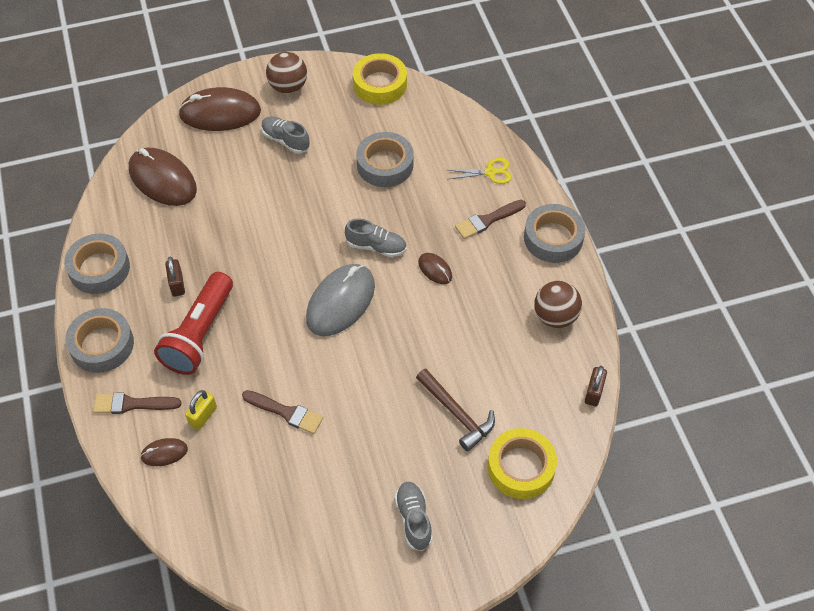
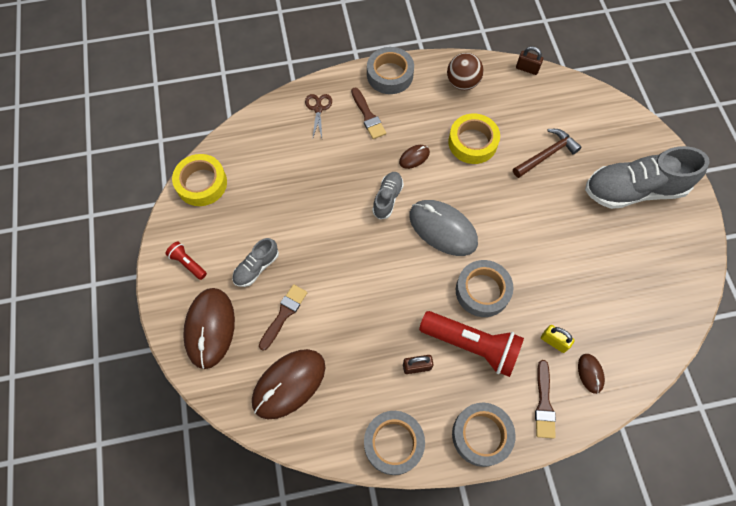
camera: 85 degrees left, 10 degrees up
brown brush [242,390,323,434] -> brown brush moved to [259,284,307,351]
brown ball [266,52,307,94] -> red flashlight [165,241,207,280]
grey tape [356,132,414,187] -> grey tape moved to [456,260,513,317]
grey shoe [395,482,433,551] -> grey shoe [585,146,710,209], size x2.03
yellow scissors [448,158,512,184] -> brown scissors [305,94,332,140]
yellow tape [488,428,557,499] -> yellow tape moved to [448,114,500,164]

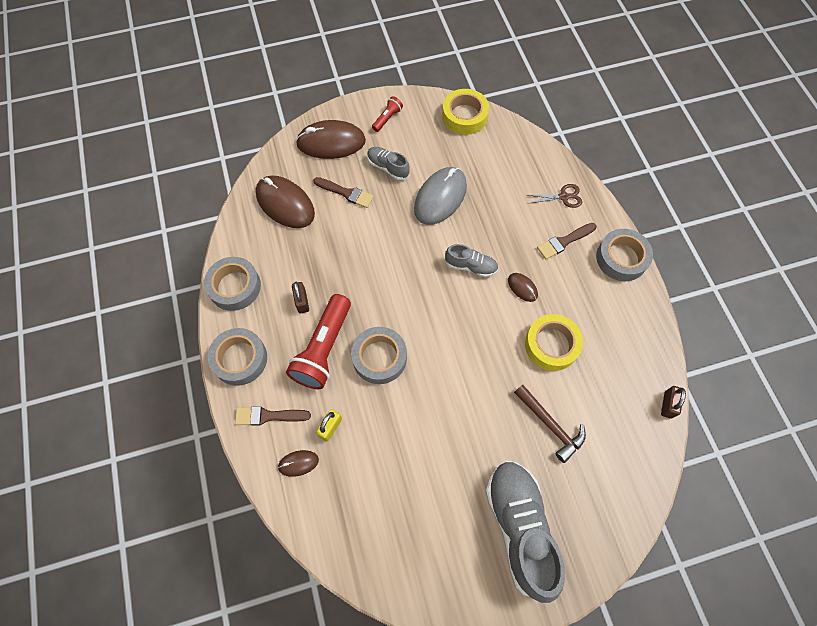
camera: 85 degrees right, 0 degrees up
grey mouse [409,200,478,256] -> grey mouse moved to [414,167,467,225]
brown ball [447,53,484,90] -> none

